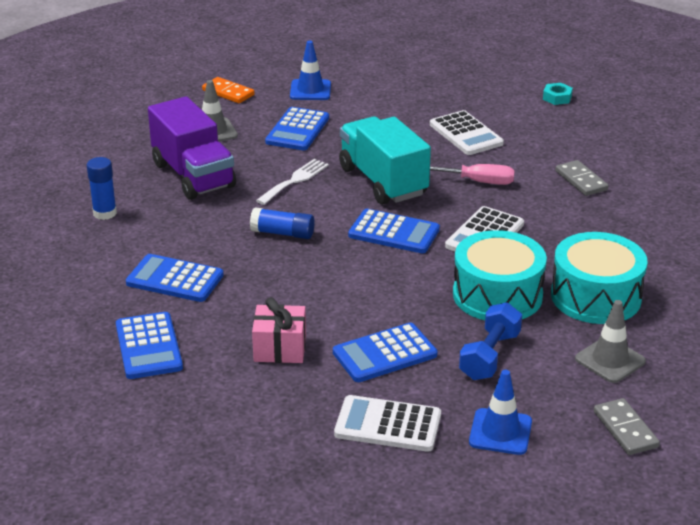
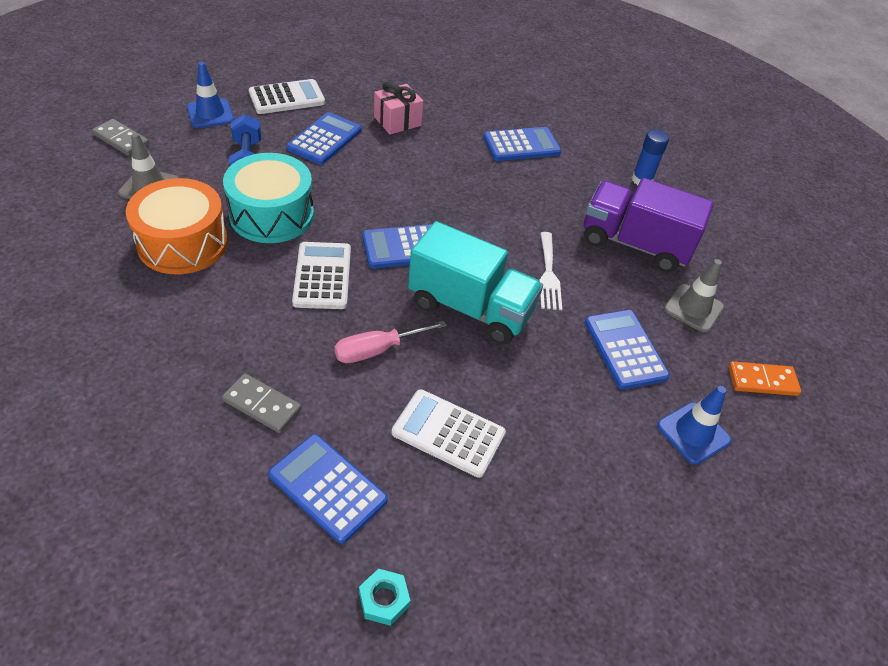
camera: 140 degrees right, 15 degrees up
blue calculator [116,312,183,379] -> blue calculator moved to [268,434,388,544]
blue glue stick [250,207,315,239] -> none
turquoise drum [551,232,647,324] -> orange drum [126,178,228,274]

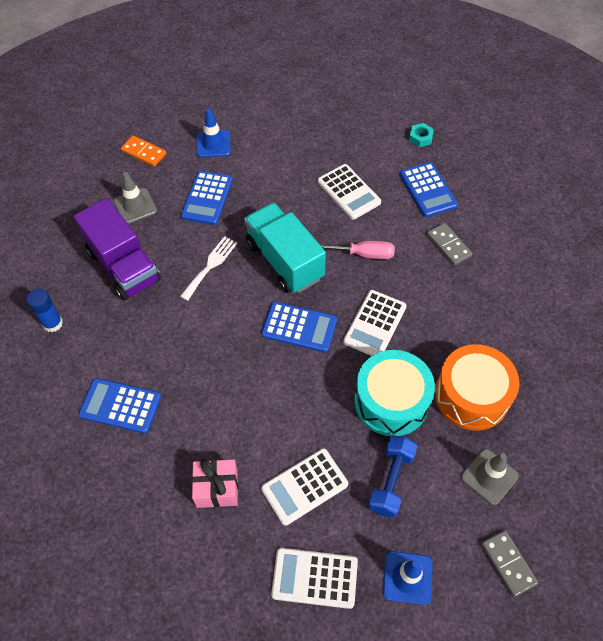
camera: 145 degrees left, 10 degrees up
blue calculator [286,112,362,165] -> white calculator [261,448,348,526]

